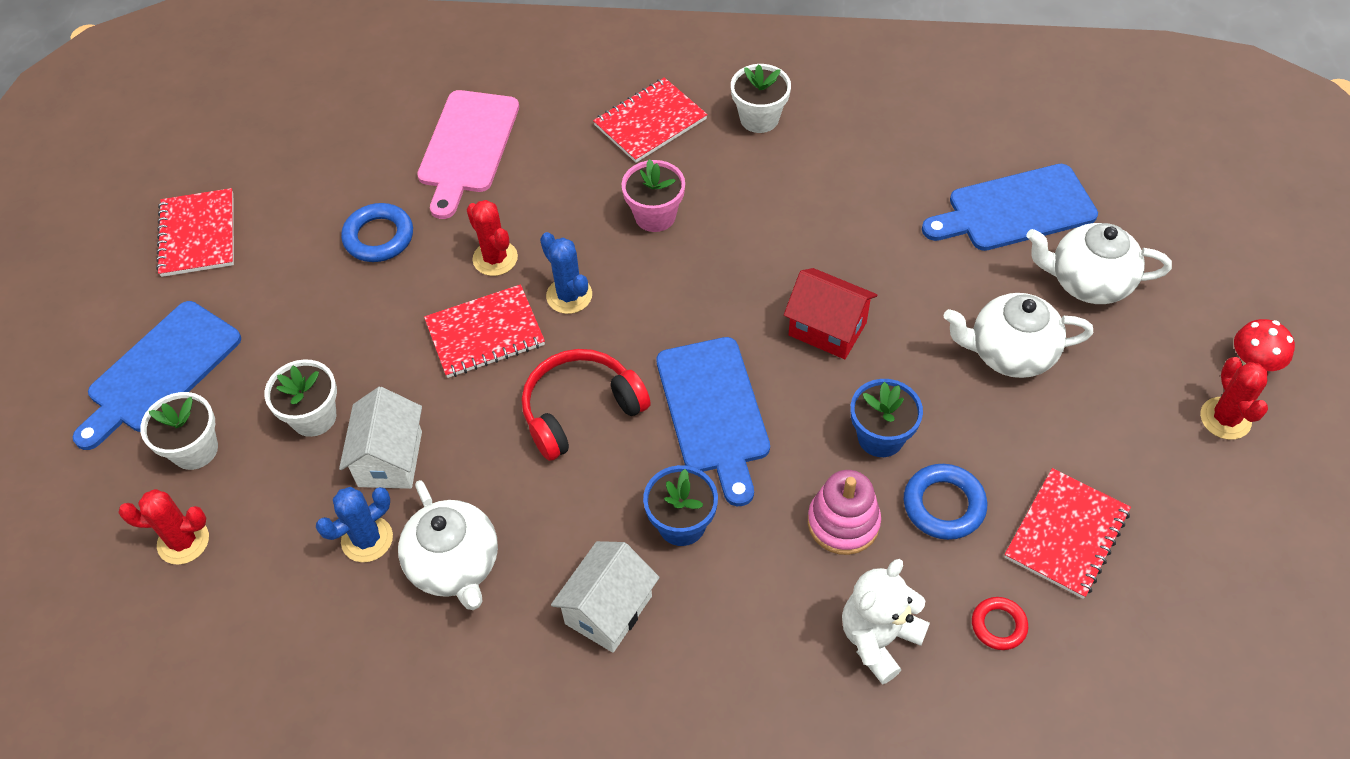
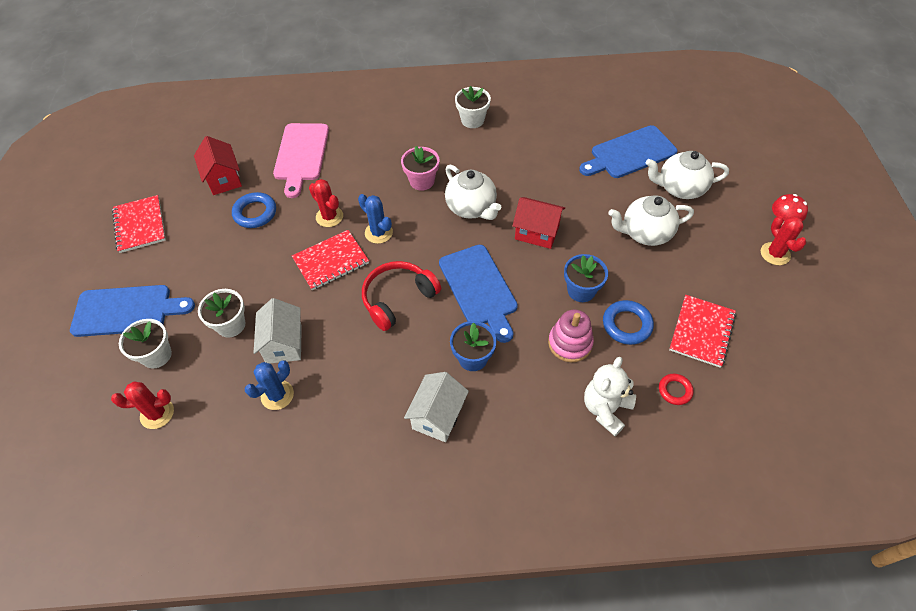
camera: 10 degrees left, 0 degrees up
blue cutting board [73,301,241,450] -> blue cutting board turned 120 degrees counterclockwise [70,285,195,337]
white teapot [398,480,498,610] -> white teapot moved to [445,165,501,220]
red notebook [593,77,708,163] -> none
none -> red house [194,136,242,195]

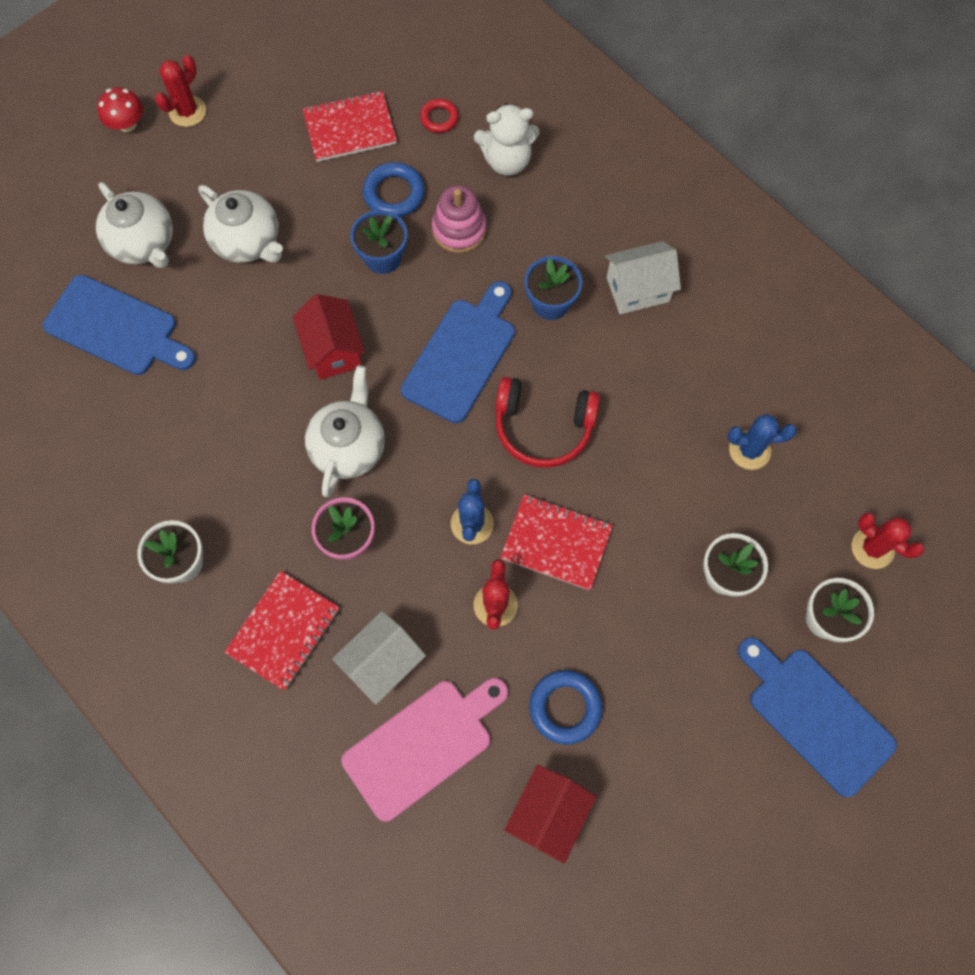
camera: 130 degrees left, 15 degrees up
red notebook [112,195,166,253] -> red notebook moved to [224,571,339,690]
white house [253,298,302,364] -> white house moved to [332,611,426,705]

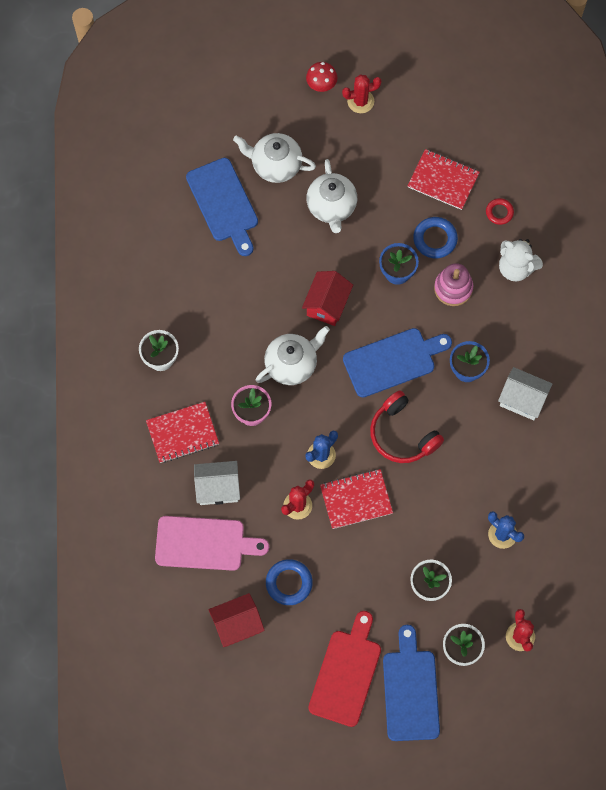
camera: 40 degrees right, 0 degrees up
white teapot [96,182,173,268] -> white teapot turned 105 degrees clockwise [233,133,316,183]
red notebook [500,494,613,590] -> red notebook turned 75 degrees counterclockwise [320,469,393,529]
none -> red cutting board [308,611,381,727]

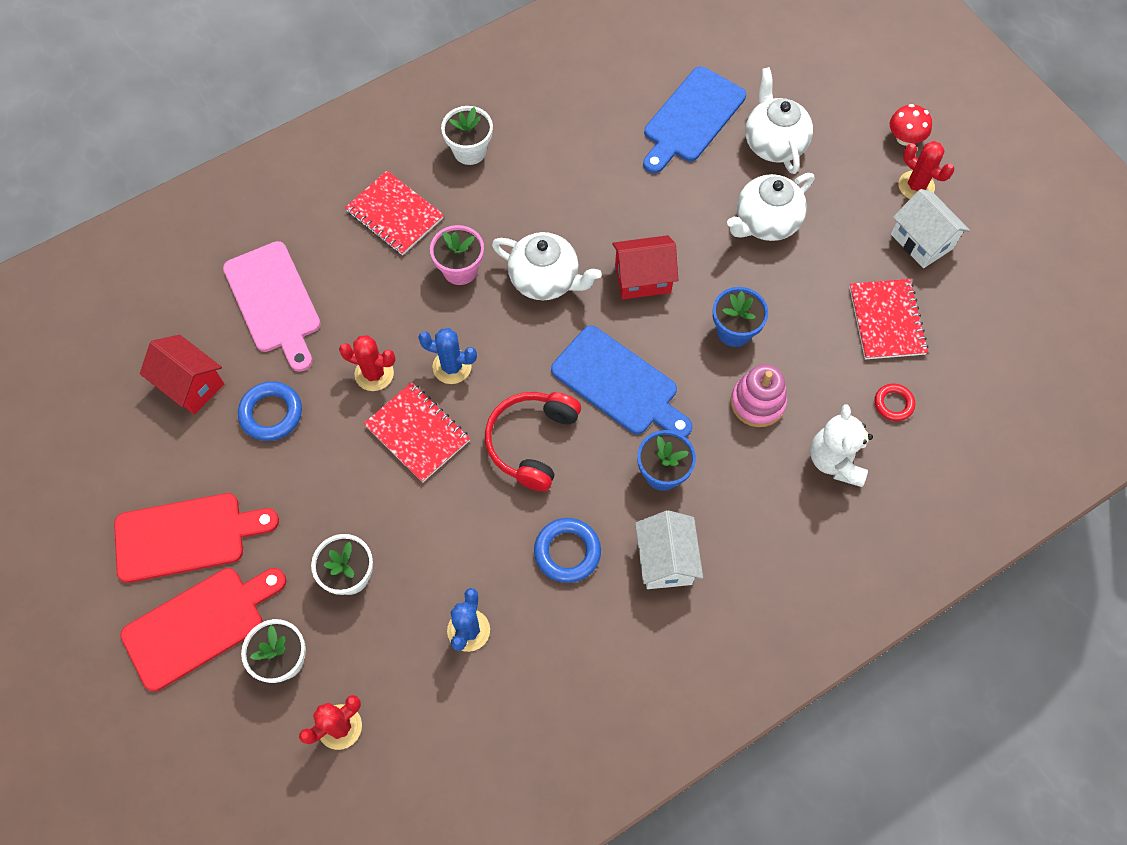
camera: 60 degrees right, 5 degrees down
white house [194,461,240,505] -> white house moved to [891,189,970,268]
blue cutting board [383,625,440,741] -> red cutting board [120,568,286,692]
blue ring [413,217,458,258] -> blue ring moved to [534,518,601,583]

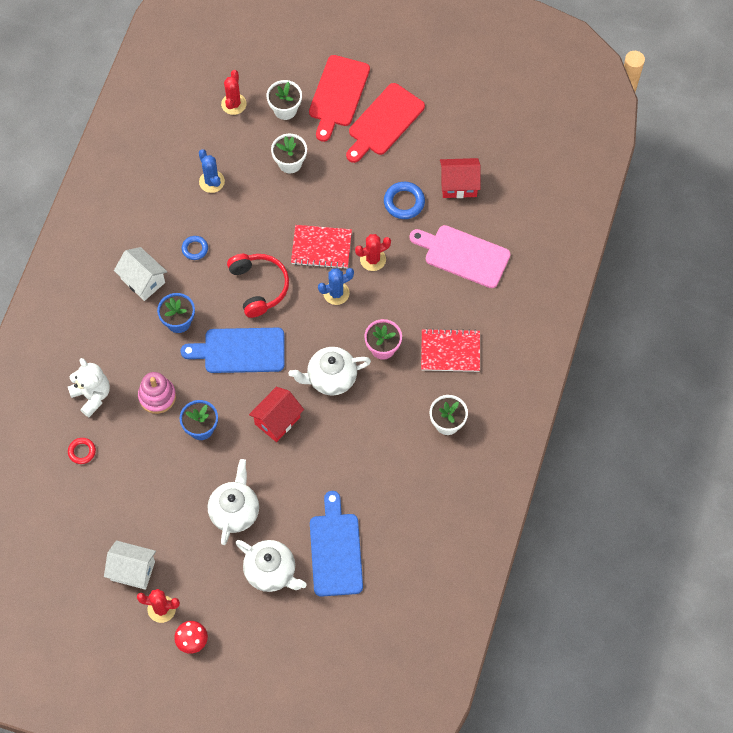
camera: 140 degrees right, 0 degrees up
blue ring [534,518,601,583] -> blue ring [182,236,208,260], size x0.64
red notebook [849,279,928,359] -> none

